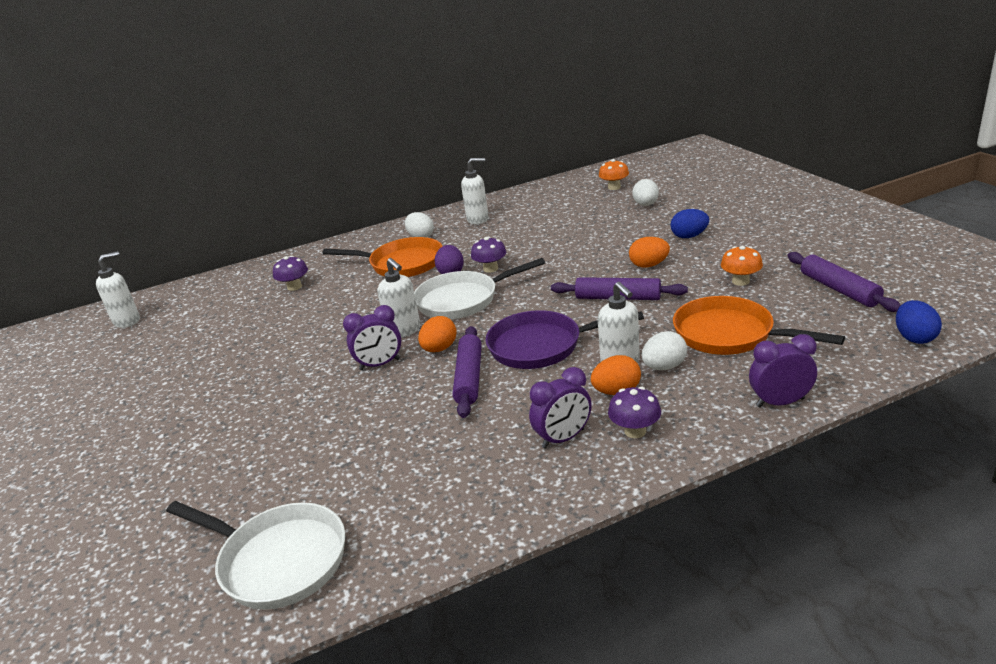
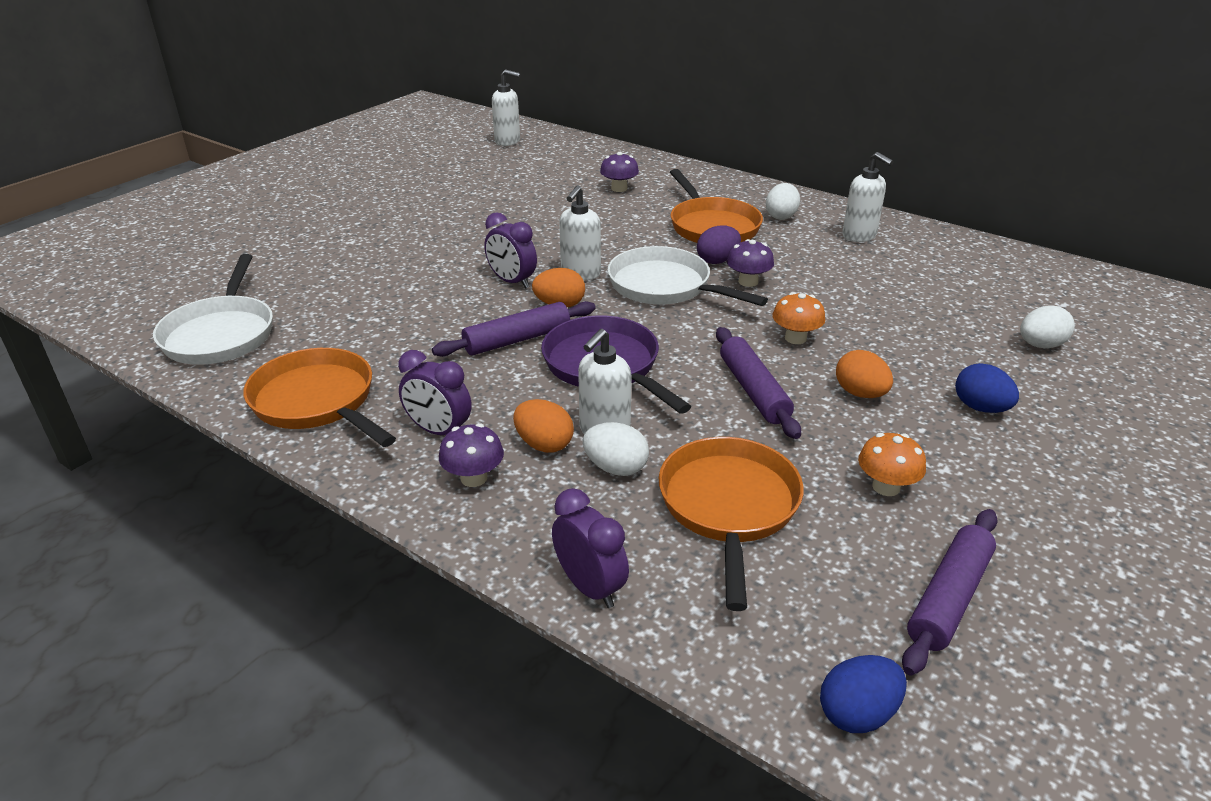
camera: 55 degrees right, 5 degrees up
orange mushroom [599,159,629,190] -> orange mushroom moved to [772,292,825,344]
none -> orange pan [243,348,396,447]

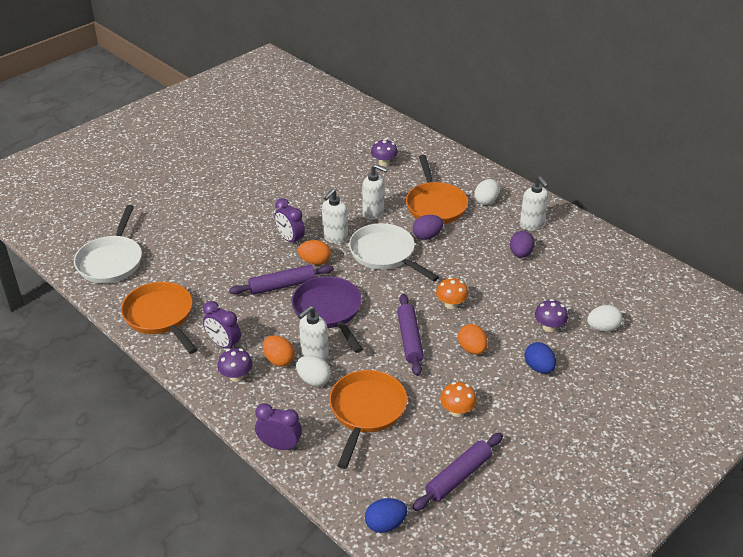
camera: 10 degrees right, 5 degrees up
white soap dispenser [492,69,521,146] -> white soap dispenser moved to [362,164,388,220]
purple clock [552,488,629,608] -> purple clock turned 45 degrees counterclockwise [255,403,302,450]
purple mushroom [727,239,774,287] -> purple mushroom moved to [535,299,568,332]
none -> purple egg [510,231,535,258]

